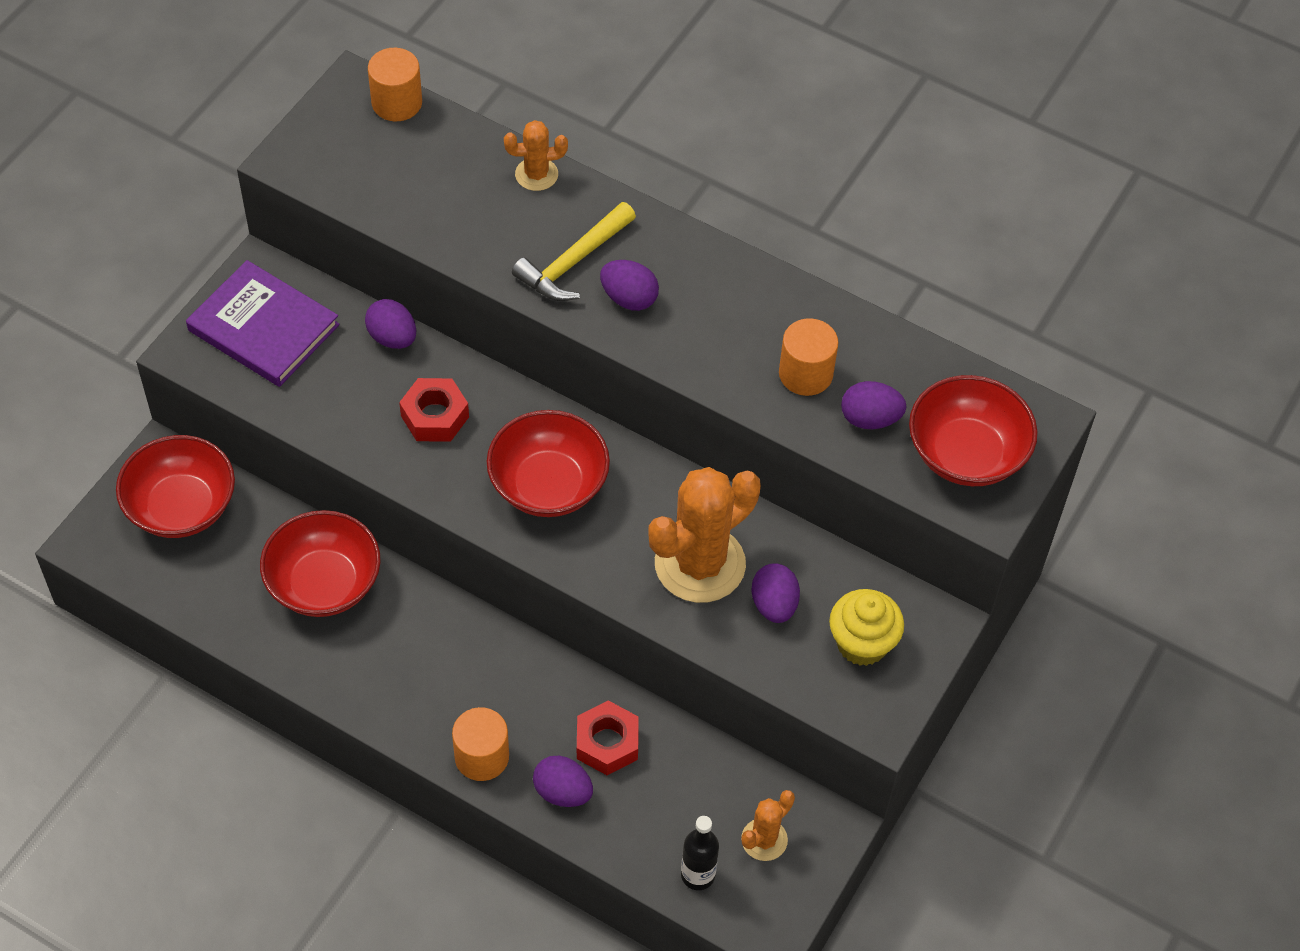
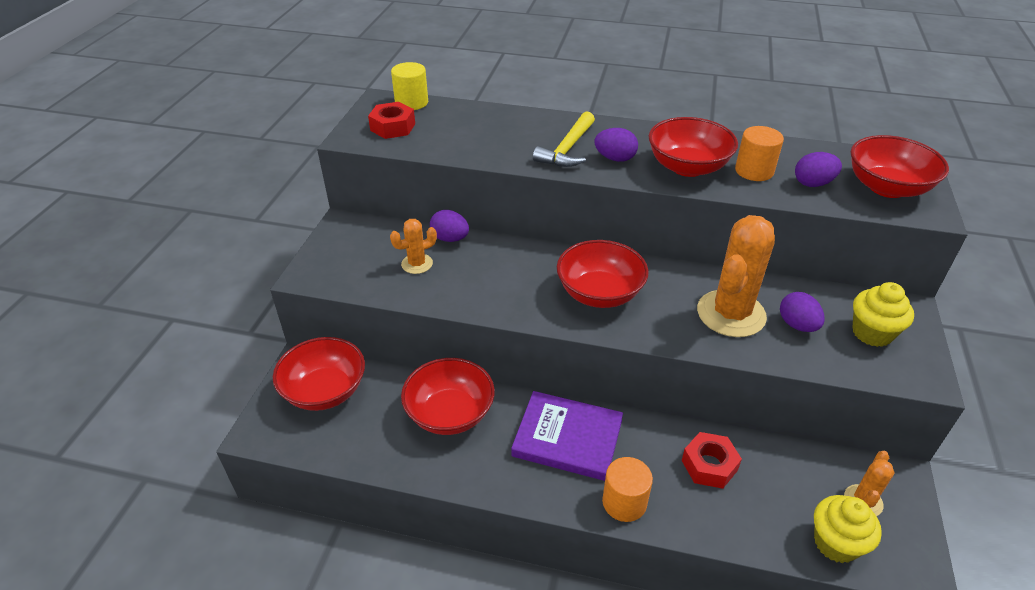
camera: 15 degrees left, 15 degrees down
purple book [186,260,340,387] -> purple book moved to [511,391,623,481]
orange cylinder [368,48,422,121] -> yellow cylinder [391,62,428,110]
red nut [399,378,469,442] -> red nut moved to [368,102,415,139]
orange cactus [504,120,568,191] -> orange cactus moved to [390,219,437,274]
purple egg [533,756,593,807] -> none
black bottle [681,816,719,890] -> yellow cupcake [814,495,882,563]
none -> red bowl [649,117,738,177]

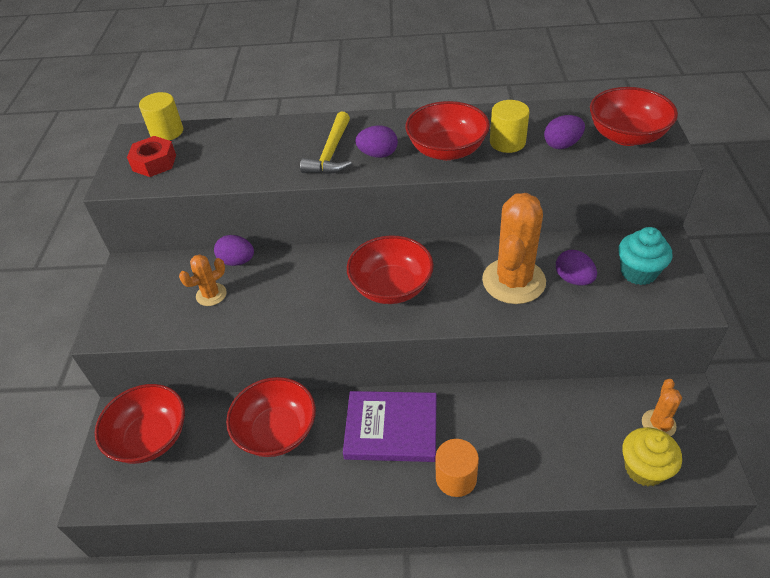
camera: 10 degrees left, 5 degrees up
red nut [681,432,742,489] -> none
orange cylinder [735,126,784,181] -> yellow cylinder [490,100,530,153]
yellow cupcake [852,282,914,347] -> turquoise cupcake [618,227,672,285]

